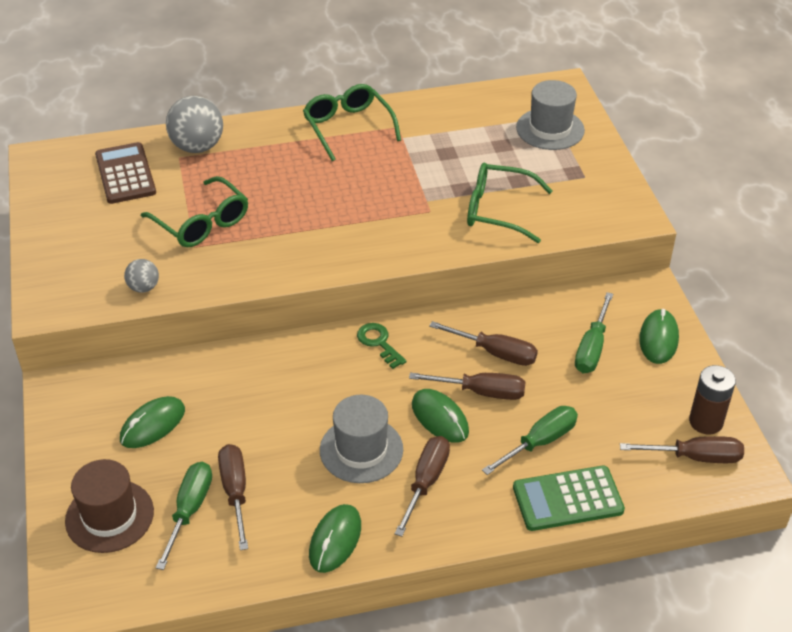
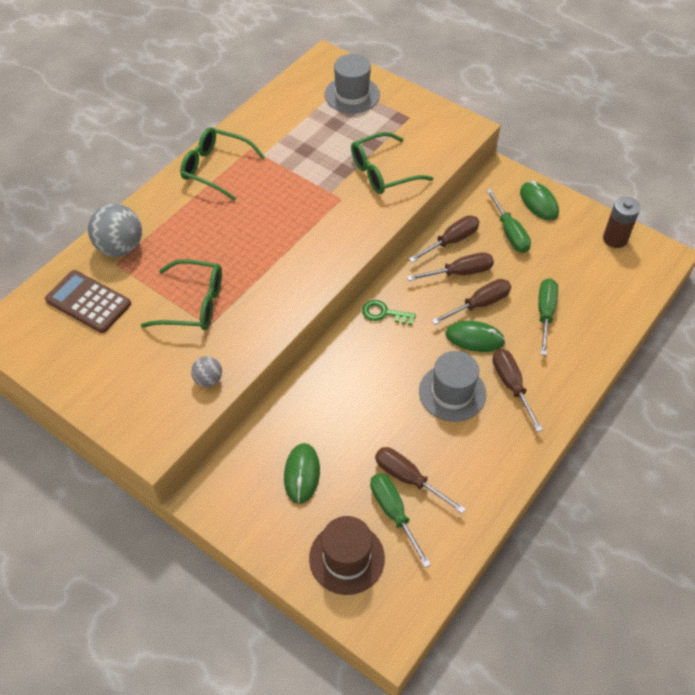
camera: 40 degrees left, 10 degrees up
green mouse [309,504,361,573] -> none
green calculator [513,466,625,531] -> none
brown screwdriver [620,436,744,463] -> brown screwdriver moved to [409,215,479,263]

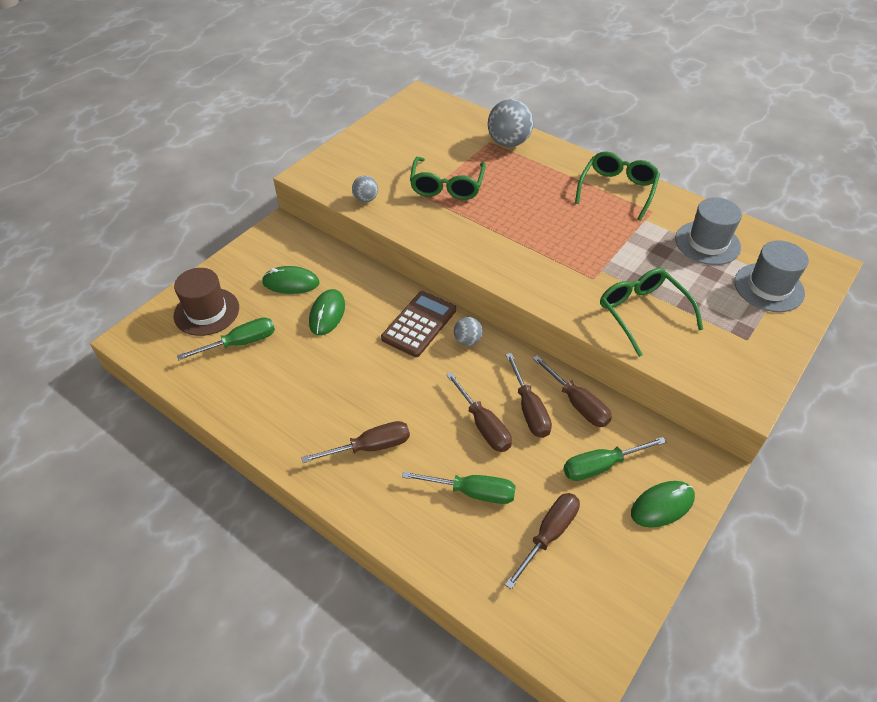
camera: 90 degrees right, 5 degrees down
brown calculator [45,270,131,333] -> brown calculator moved to [381,291,456,357]
green key [362,300,416,325] -> grey ball [454,317,483,346]
brown screwdriver [375,447,466,514] -> brown screwdriver moved to [505,493,580,590]
grey hat [419,351,486,422] -> grey hat moved to [675,197,742,265]
green mouse [445,321,506,352] -> green mouse moved to [309,289,345,335]
brown battery [603,197,640,248] -> none

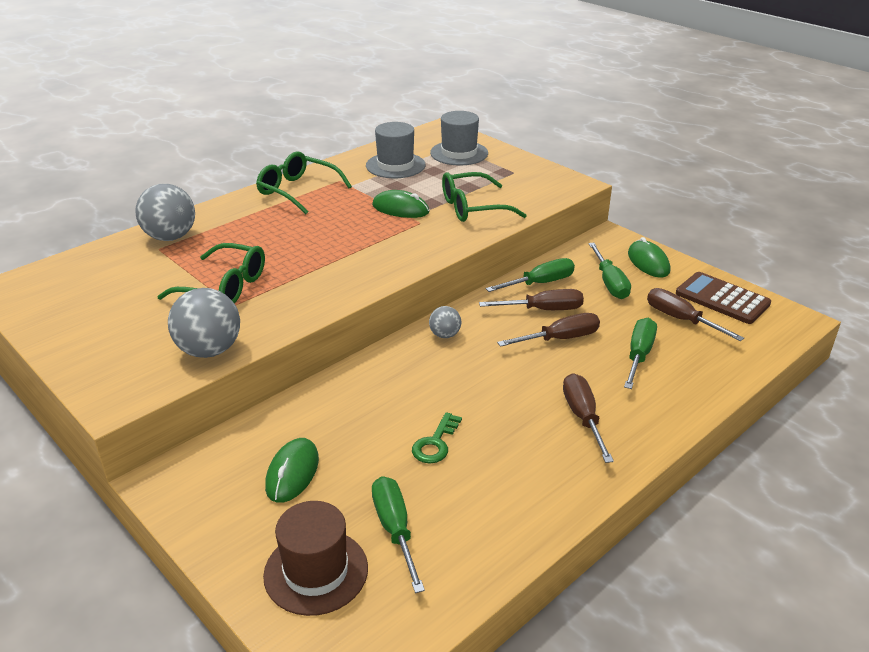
camera: 80 degrees left, 15 degrees down
green mouse [309,289,345,335] -> green mouse moved to [372,190,429,218]
grey ball [352,176,378,202] -> grey ball [168,288,240,358], size x1.88
brown calculator [381,291,456,357] -> brown calculator moved to [676,272,771,324]
brown screwdriver [532,355,612,427] -> green screwdriver [486,258,575,292]
none -> green key [412,412,462,463]

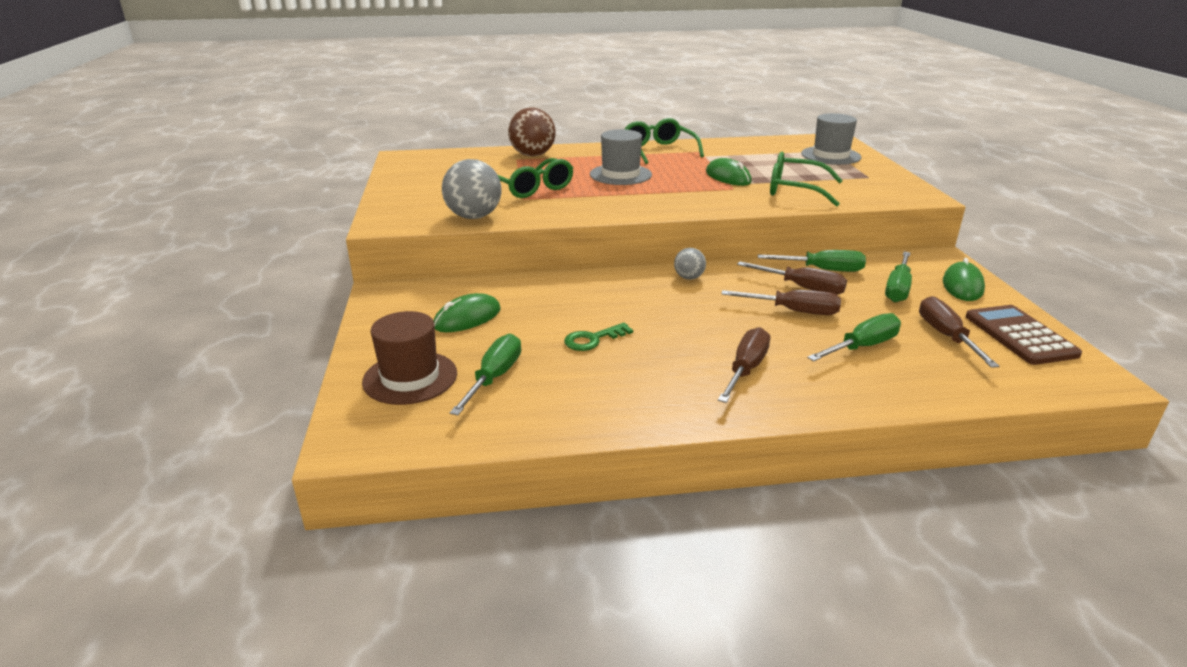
camera: 35 degrees right, 5 degrees down
grey ball [135,184,195,241] -> brown ball [508,107,556,156]
grey hat [366,122,425,178] -> grey hat moved to [590,129,652,185]

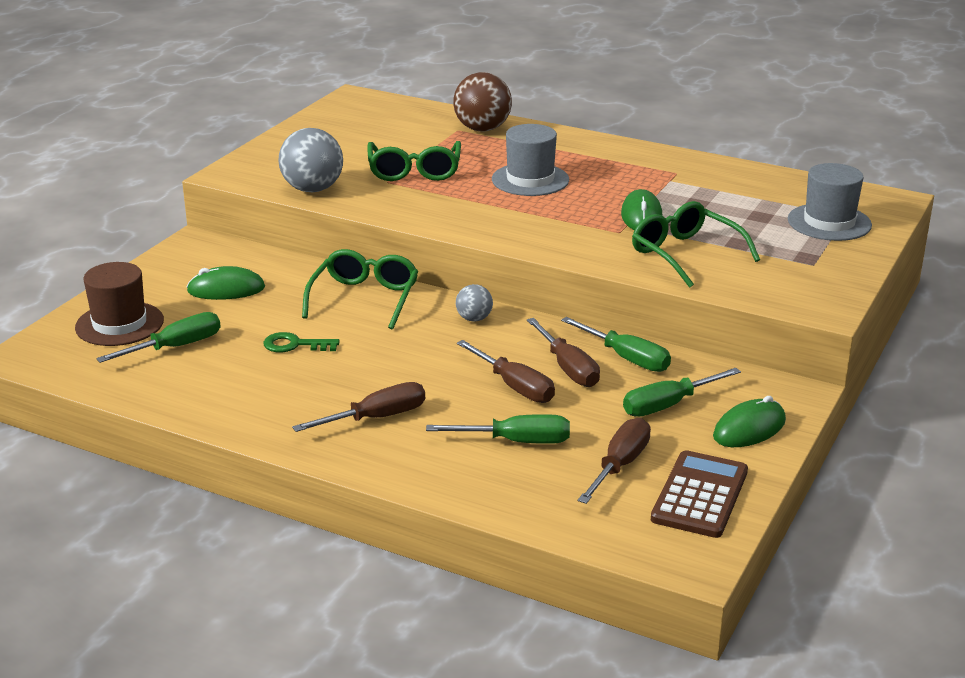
camera: 35 degrees right, 0 degrees up
green glasses [625,118,704,164] -> green glasses moved to [302,249,418,330]

